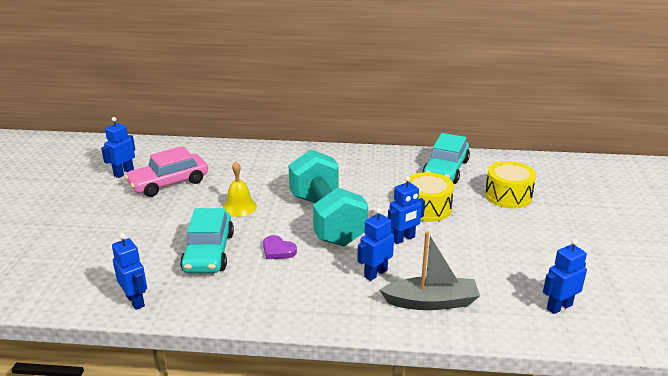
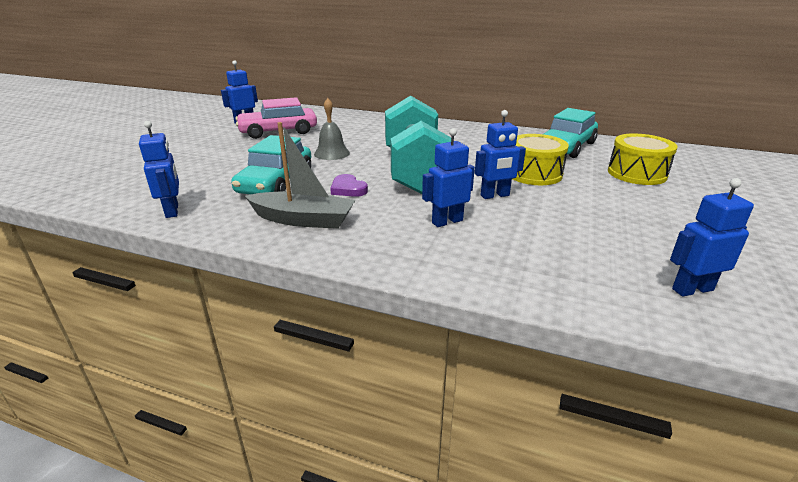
camera: 15 degrees right, 0 degrees up
yellow bell [223,161,257,217] -> grey bell [314,98,350,160]
grey boat [380,231,480,310] -> grey boat moved to [245,122,355,229]

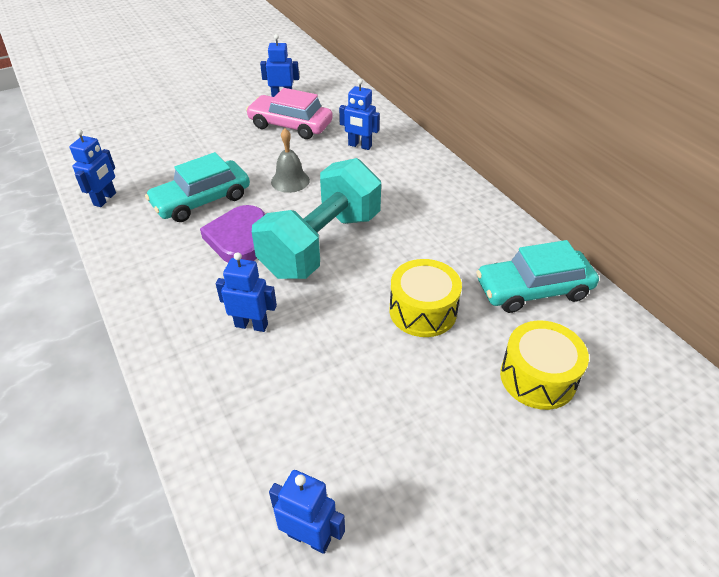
camera: 40 degrees right, 15 degrees up
grey boat [245,122,355,229] -> none
purple heart [330,174,368,197] -> purple heart [200,205,265,263], size x1.77
blue robot [475,110,526,199] -> blue robot moved to [339,79,380,150]

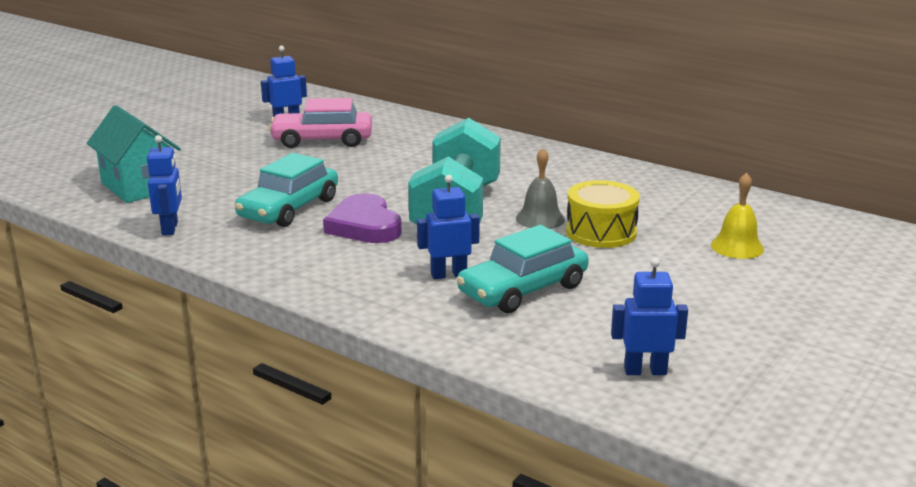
camera: 25 degrees left, 20 degrees down
grey bell [271,128,310,193] -> grey bell moved to [516,148,565,229]
blue robot [339,79,380,150] -> none
turquoise car [476,240,599,313] -> turquoise car moved to [456,225,589,313]
yellow drum [500,321,589,410] -> yellow bell [711,173,764,259]
none -> turquoise house [87,105,181,203]

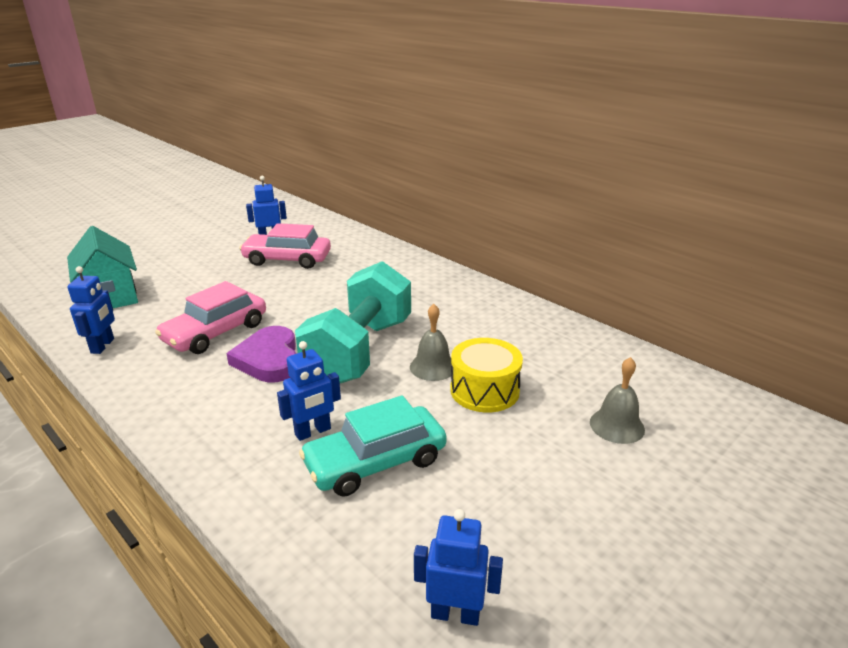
camera: 10 degrees right, 5 degrees up
turquoise car [235,153,338,227] -> pink car [155,281,266,354]
blue robot [417,175,480,279] -> blue robot turned 150 degrees clockwise [277,341,341,441]
yellow bell [711,173,764,259] -> grey bell [590,357,645,444]

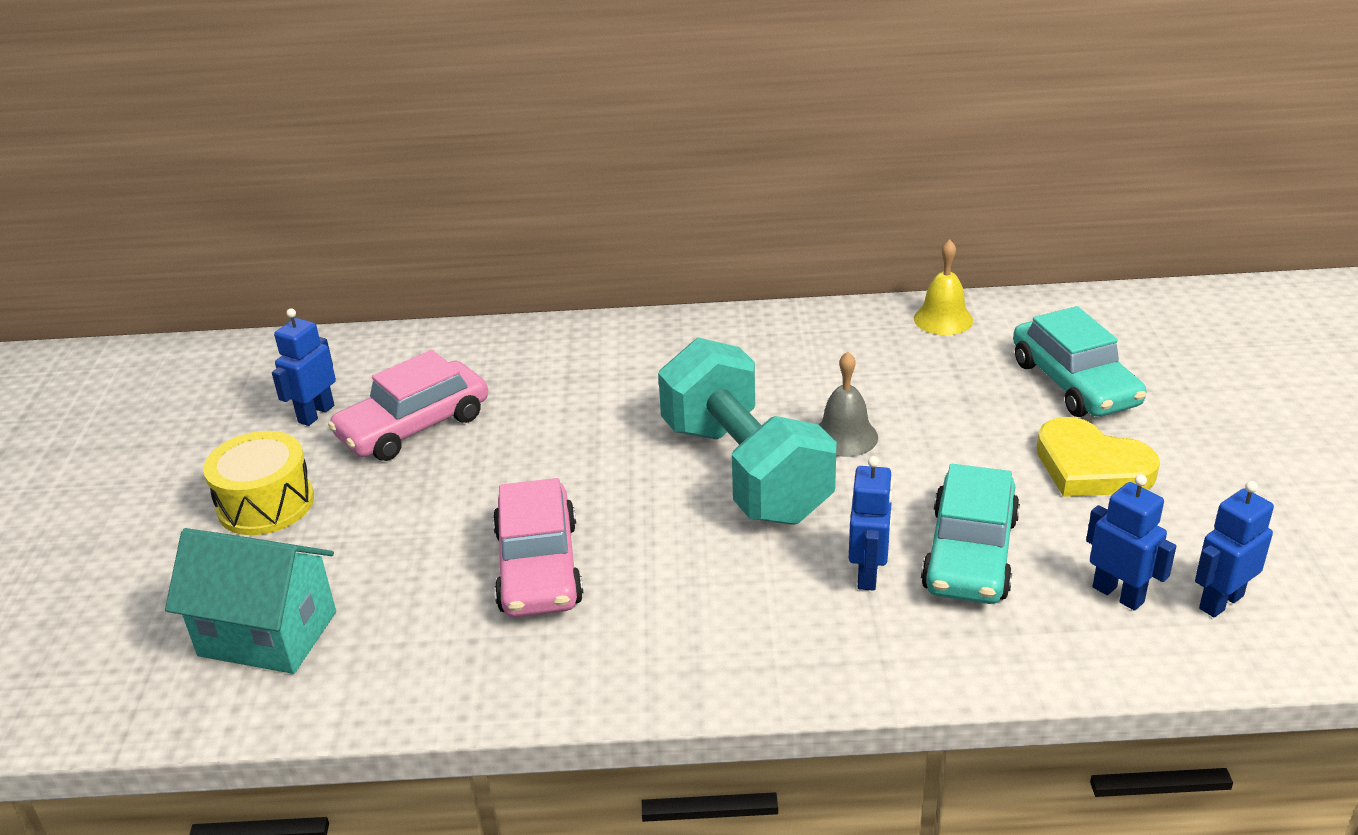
camera: 45 degrees left, 5 degrees up
blue robot [67,266,115,354] -> blue robot moved to [1086,474,1176,611]
purple heart [226,326,296,383] -> none
yellow drum [450,338,523,412] -> yellow drum moved to [203,431,314,535]
grey bell [590,357,645,444] -> turquoise car [1013,306,1146,417]
none -> yellow bell [914,239,973,335]
none -> yellow heart [1036,417,1160,497]

